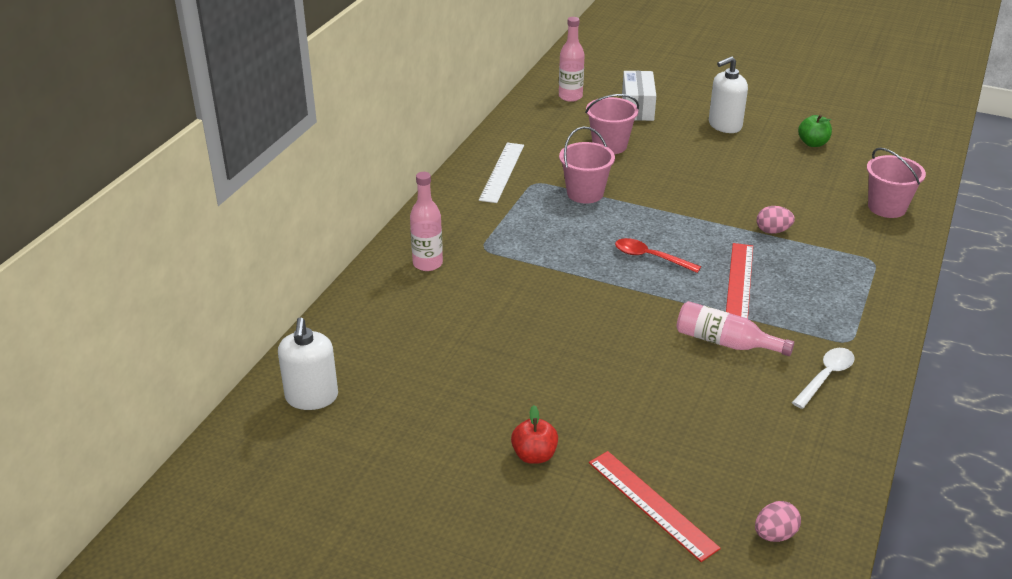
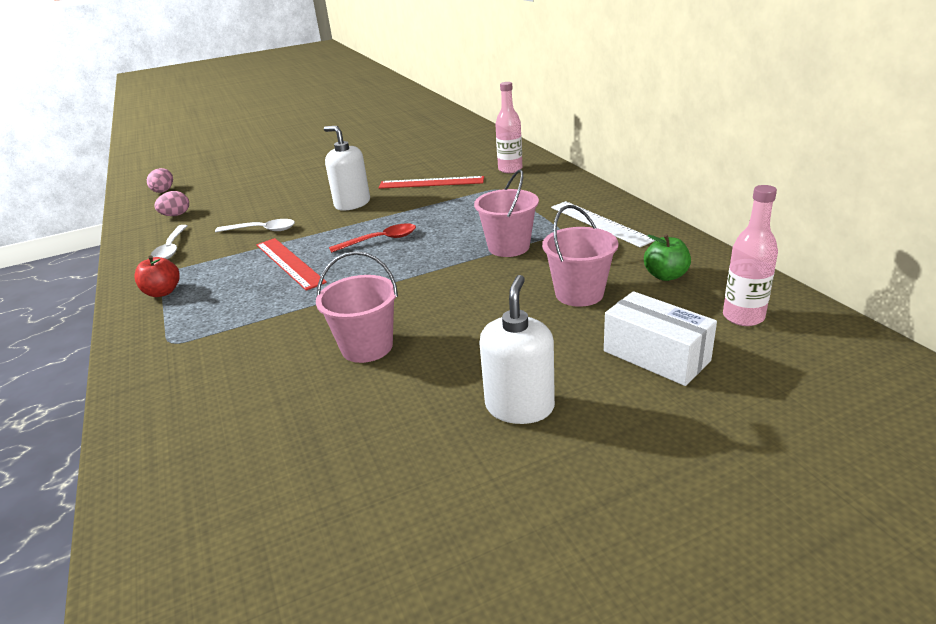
camera: 135 degrees right, 5 degrees down
white soap dispenser [278,317,338,410] -> white soap dispenser moved to [324,126,370,211]
red apple [511,405,558,464] -> red apple moved to [135,256,180,297]
red ruler [589,451,721,562] -> red ruler moved to [378,176,484,189]
pink bottle [677,301,794,356] -> white spoon [215,219,295,232]
pink egg [757,206,795,234] -> pink egg moved to [154,191,189,216]
green apple [798,114,832,147] -> green apple moved to [644,234,691,281]
pink bucket [867,148,926,218] -> pink bucket moved to [316,251,398,363]

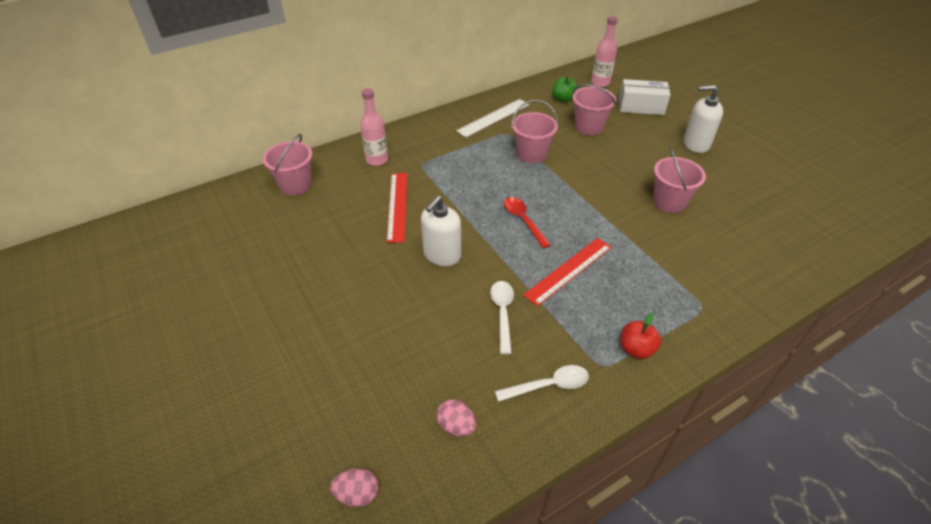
camera: 100 degrees left, 15 degrees up
white box [604,291,717,386] -> white box turned 60 degrees clockwise [619,79,670,115]
none -> pink bucket [263,134,312,196]

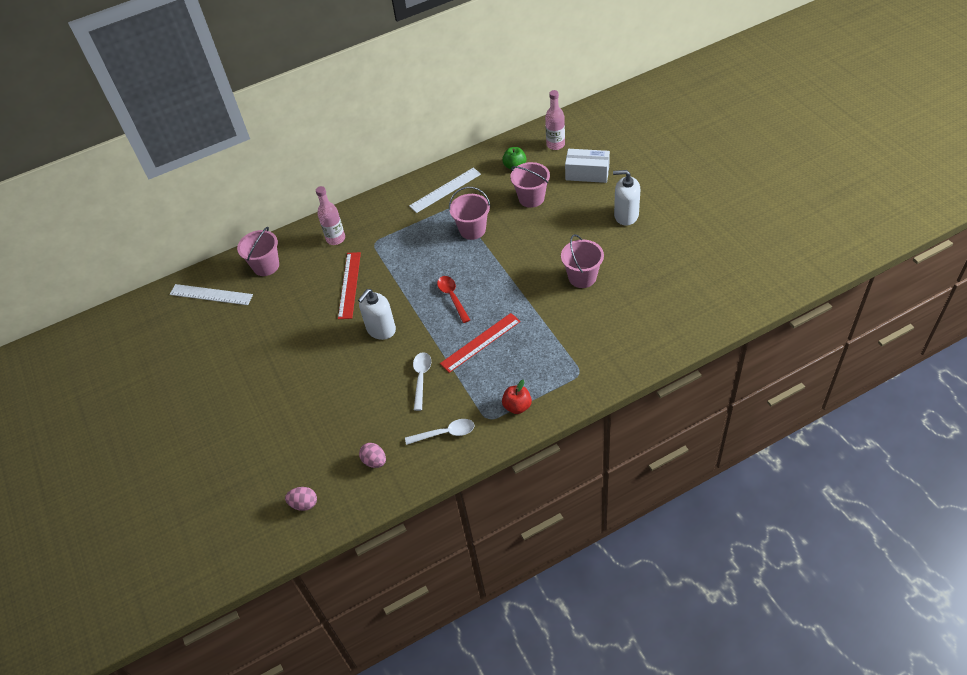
camera: 10 degrees right, 5 degrees up
none -> white ruler [170,284,253,305]

